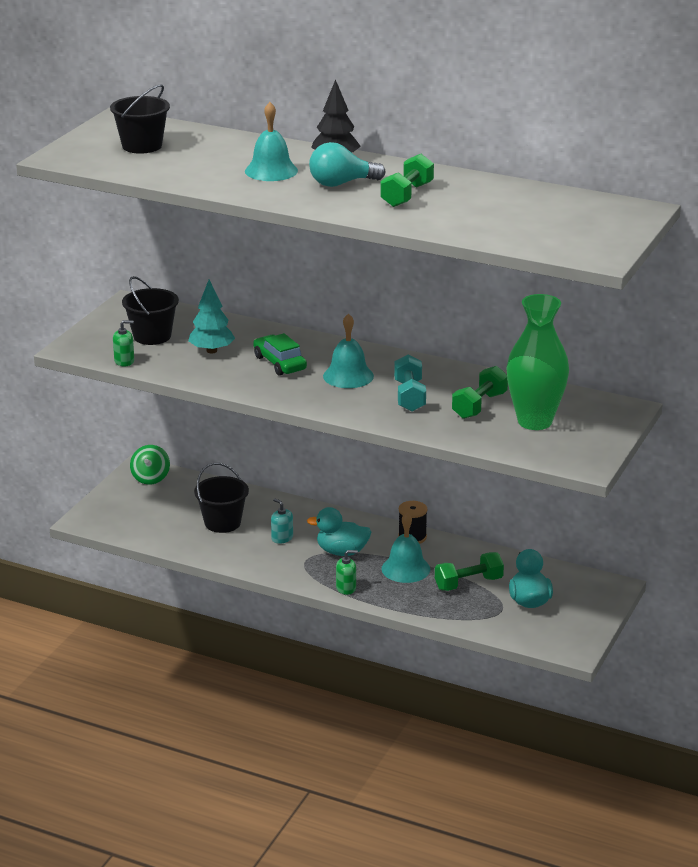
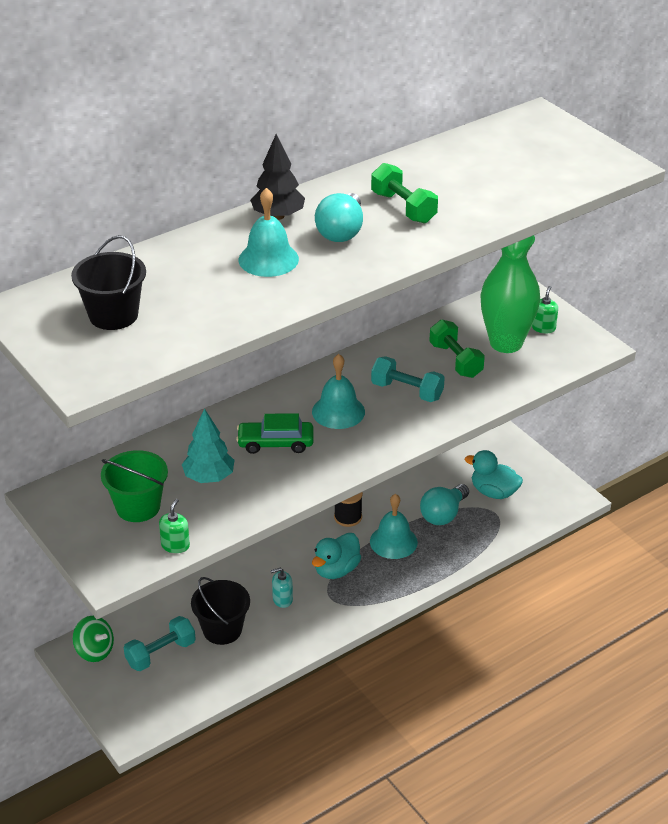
camera: 60 degrees left, 10 degrees up
black bucket [122,276,179,345] -> green bucket [101,450,168,522]
green soap dispenser [336,550,358,595] -> green soap dispenser moved to [532,286,558,333]
green dumbbell [435,552,504,591] -> turquoise light bulb [420,484,469,525]
none -> turquoise dumbbell [124,616,196,671]

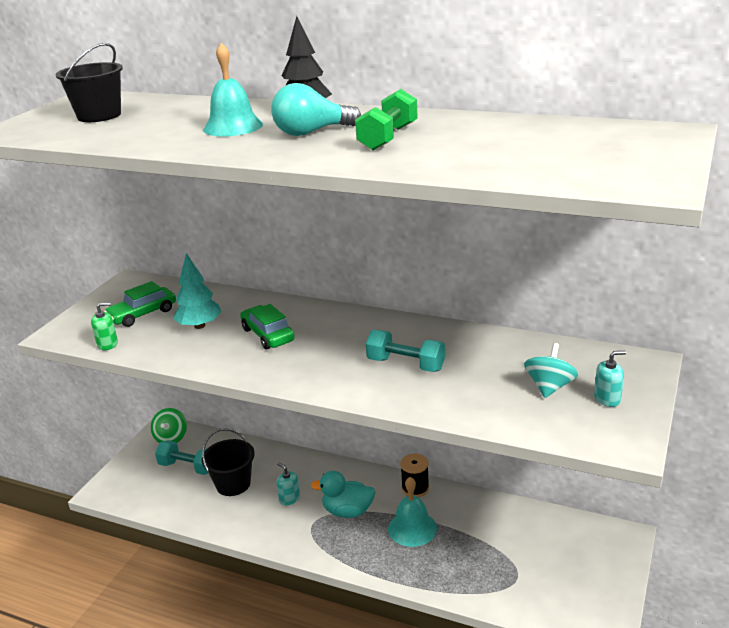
camera: 60 degrees right, 10 degrees down
green bucket [101,450,168,522] -> green car [104,281,176,327]
turquoise bell [312,354,365,429] -> none
turquoise dumbbell [371,356,445,402] -> turquoise dumbbell turned 60 degrees counterclockwise [366,330,445,372]
turquoise light bulb [420,484,469,525] -> none
green dumbbell [429,320,485,378] -> none
turquoise duck [465,450,523,499] -> none
green vase [481,235,540,353] -> turquoise spinning top [524,343,578,398]
green soap dispenser [532,286,558,333] -> turquoise soap dispenser [594,351,626,407]

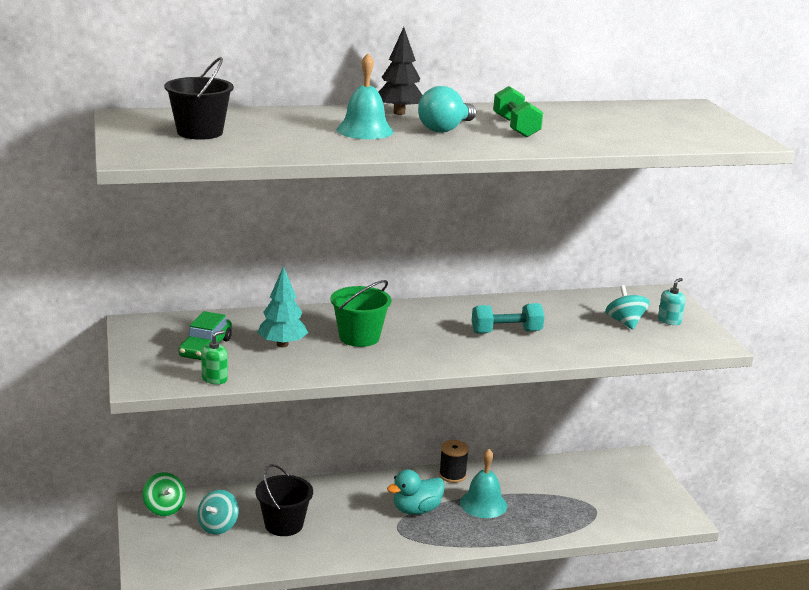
camera: 40 degrees left, 5 degrees down
turquoise dumbbell [155,440,208,475] -> turquoise spinning top [197,490,239,535]
green car [240,304,295,350] -> green bucket [330,280,392,347]
turquoise soap dispenser [276,463,300,505] -> none

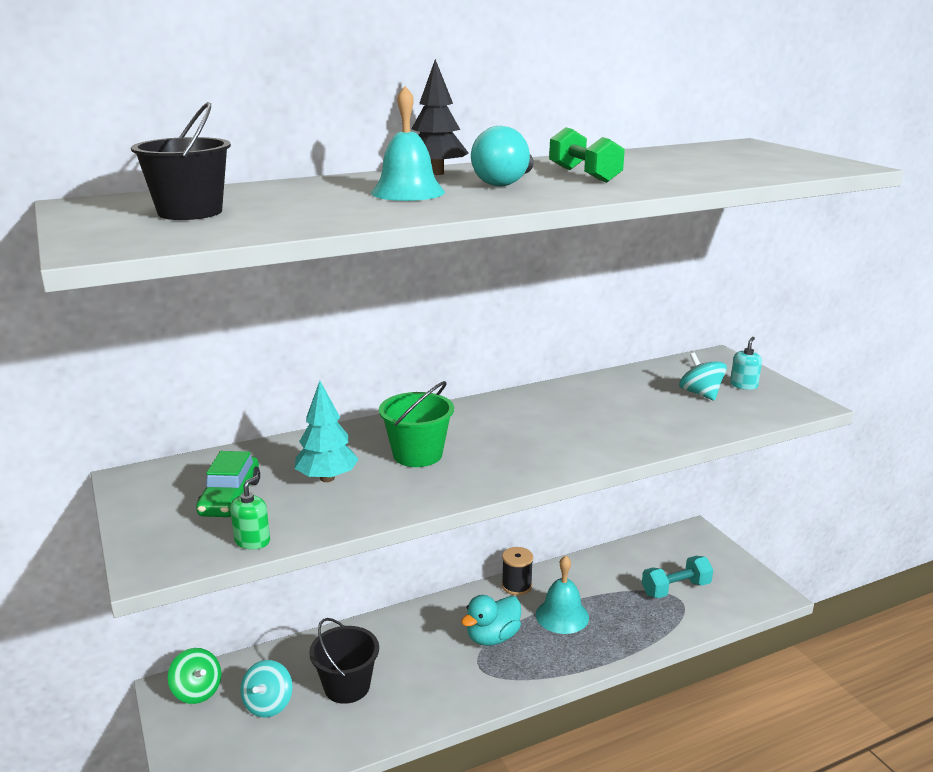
camera: 10 degrees left, 0 degrees up
turquoise dumbbell [472,303,545,334] -> turquoise dumbbell moved to [642,556,713,598]

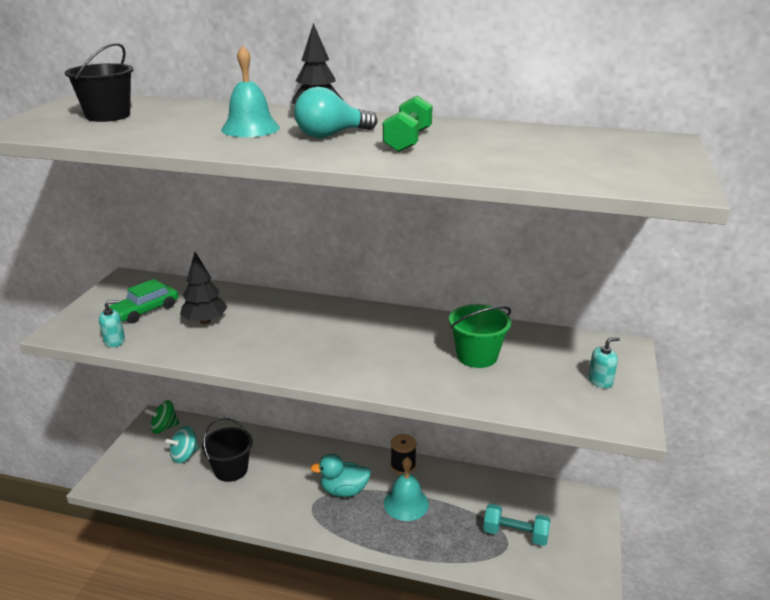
camera: 40 degrees right, 5 degrees up
green spinning top [168,648,221,704] -> green spinning top turned 75 degrees clockwise [145,400,179,434]
green soap dispenser [230,476,270,550] -> turquoise soap dispenser [99,300,125,347]
turquoise tree [295,381,359,482] -> black tree [180,252,227,324]
green bucket [379,381,454,467] -> green bucket moved to [449,304,511,368]
turquoise spinning top [679,353,727,401] -> none

